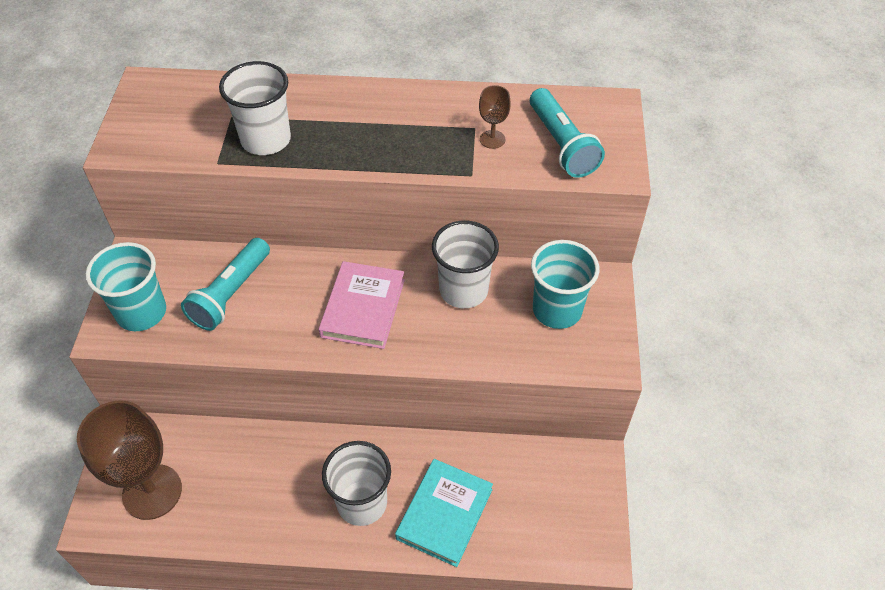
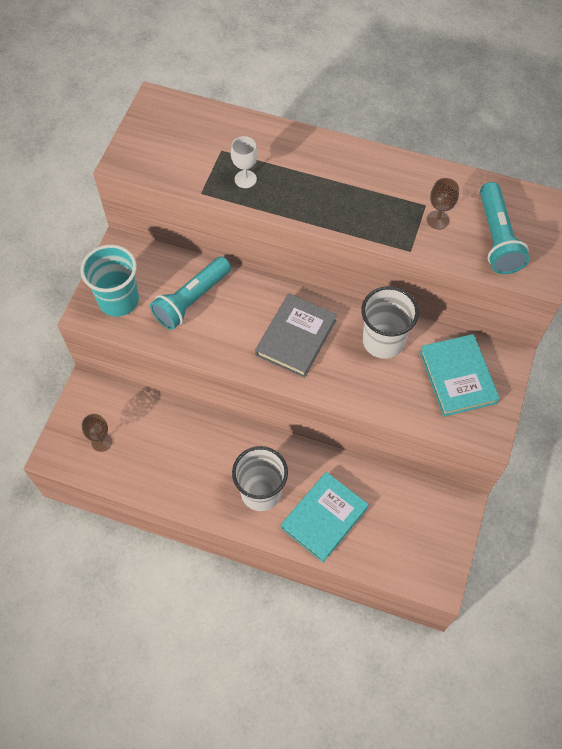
camera: 15 degrees right, 10 degrees up
brown goblet [77,400,182,520] -> brown goblet [82,414,112,452], size x0.44
white cup [219,61,291,155] -> white goblet [231,136,258,188]
pink book [319,261,405,349] -> grey book [255,294,337,378]
turquoise cup [531,240,600,329] -> turquoise book [420,334,500,417]

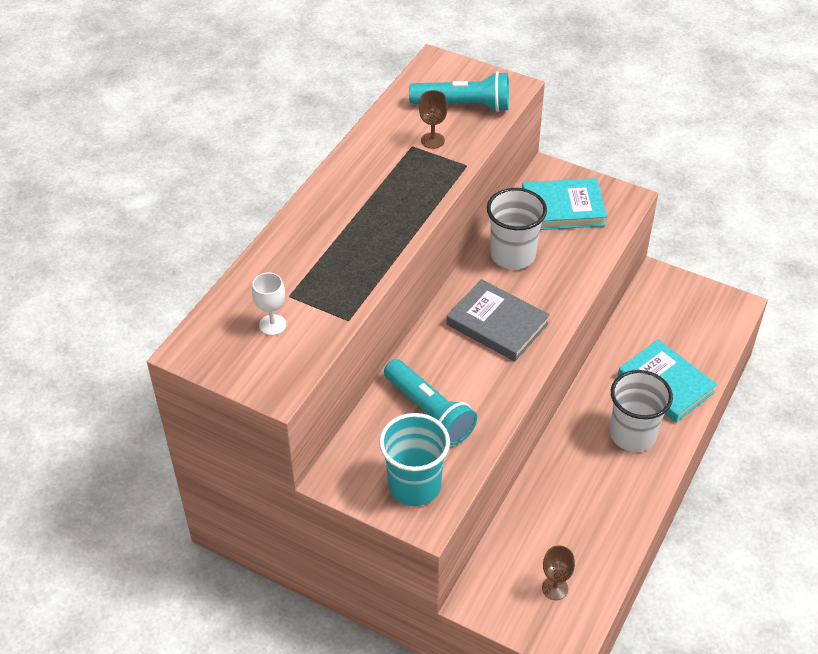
camera: 80 degrees left, 15 degrees down
white goblet [231,136,258,188] -> white goblet moved to [252,273,287,336]

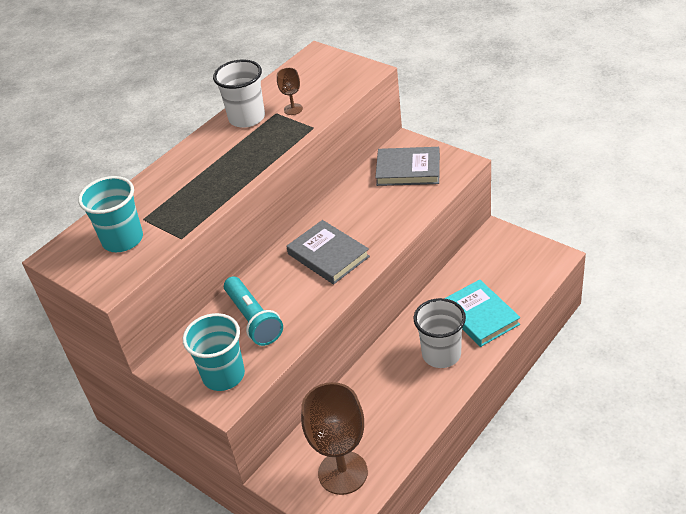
camera: 15 degrees right, 5 degrees down
white goblet [252,273,287,336] -> turquoise cup [78,176,143,252]
turquoise flashlight [409,71,509,112] -> none
white cup [487,188,547,270] -> white cup moved to [213,59,265,128]
turquoise book [522,178,607,230] -> grey book [375,147,440,186]
brown goblet [542,545,575,600] -> brown goblet [301,382,368,495], size x2.26

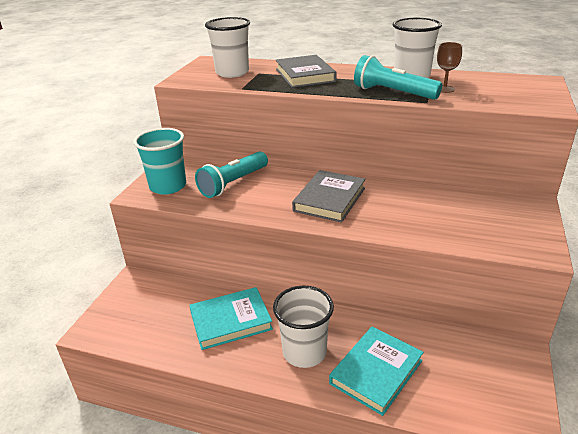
camera: 65 degrees right, 10 degrees down
turquoise cup [78,176,143,252] -> white cup [205,17,250,78]
brown goblet [301,382,368,495] -> none
grey book [375,147,440,186] -> grey book moved to [275,55,336,88]
none -> turquoise book [189,287,273,350]
none -> turquoise flashlight [354,55,442,100]

